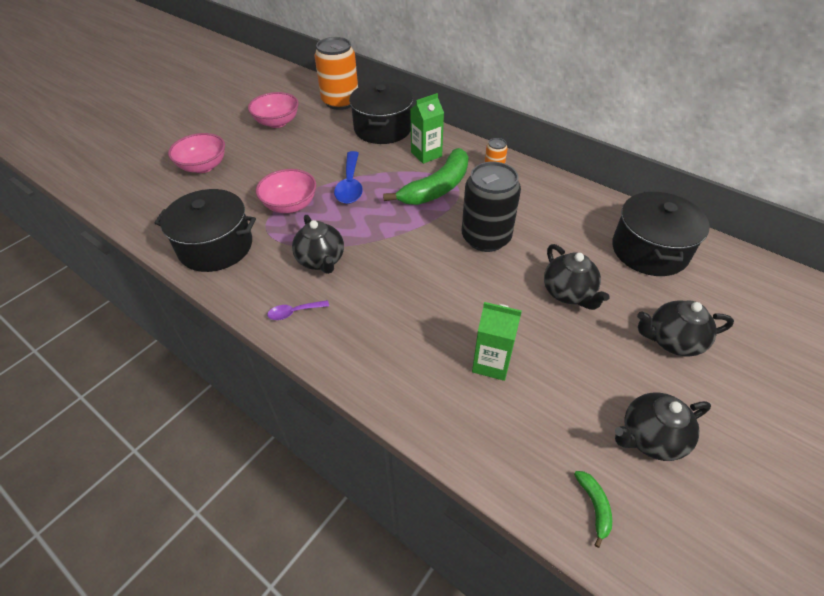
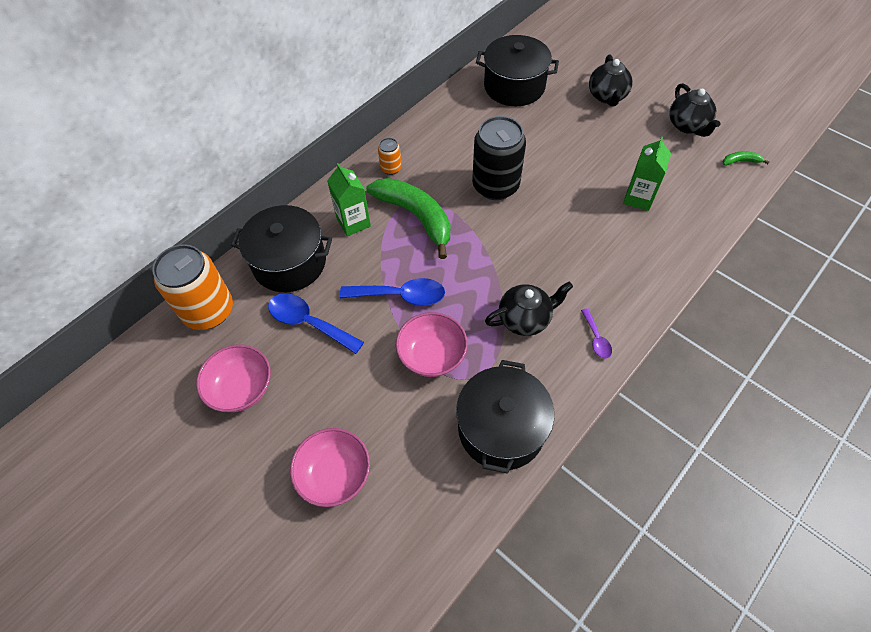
camera: 85 degrees left, 10 degrees up
black teapot [544,244,610,310] -> none
none -> blue spoon [268,293,364,354]

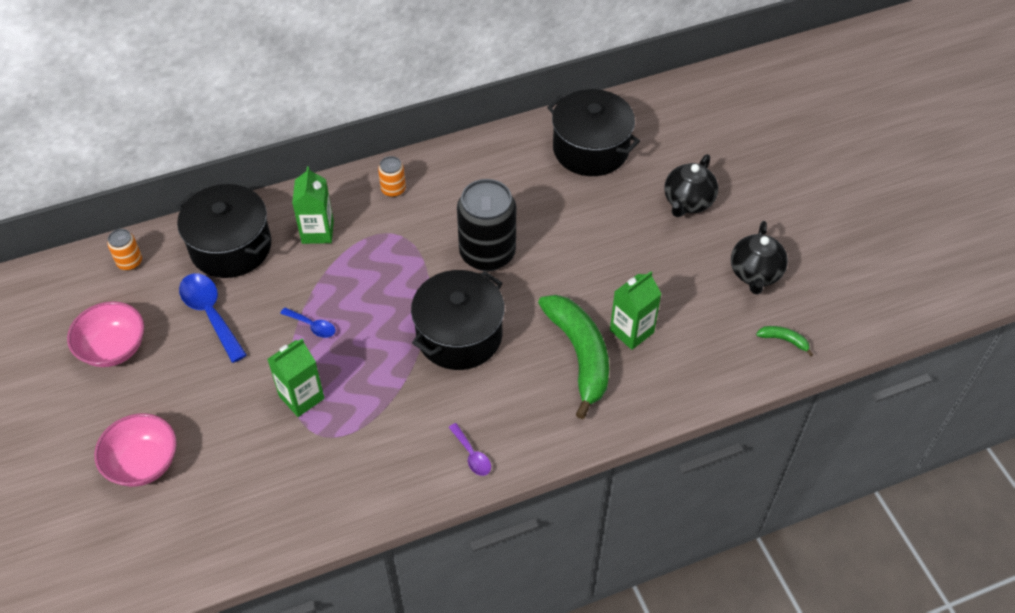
camera: 25 degrees right, 5 degrees down
orange can [152,244,233,330] -> orange can [107,229,142,271], size x0.46
blue spoon [340,278,445,306] -> blue spoon [280,307,335,338], size x0.54
green banana [366,178,450,259] -> green banana moved to [538,295,609,419]
pink bowl [396,312,468,377] -> green carton [267,339,325,417]
black pot [456,360,554,474] -> black pot moved to [411,270,505,370]
black teapot [485,282,573,336] -> none
purple spoon [581,308,612,359] -> purple spoon turned 45 degrees counterclockwise [449,423,491,476]

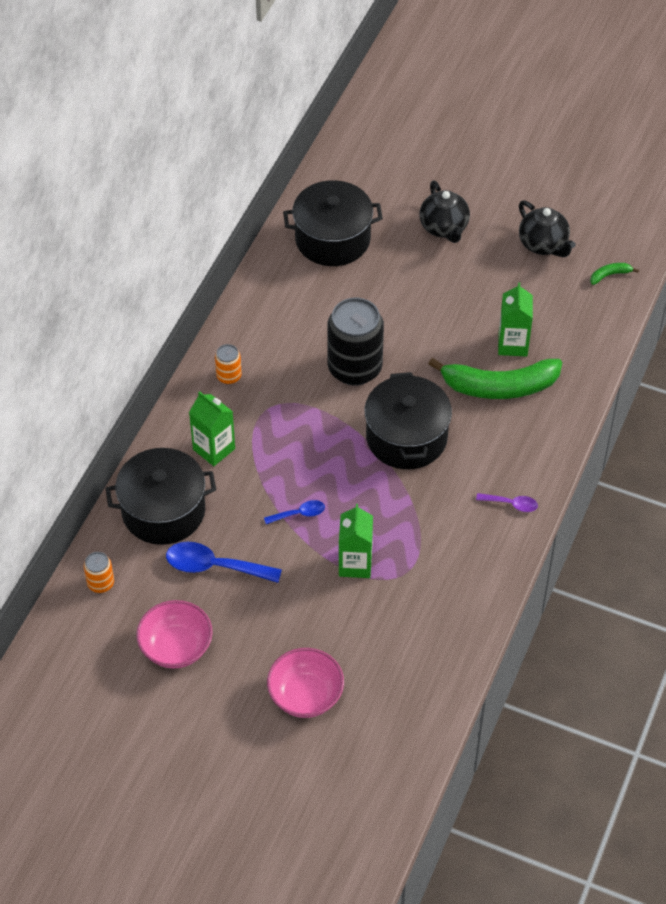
camera: 45 degrees left, 0 degrees up
green banana [538,295,609,419] -> green banana turned 150 degrees clockwise [429,358,562,399]

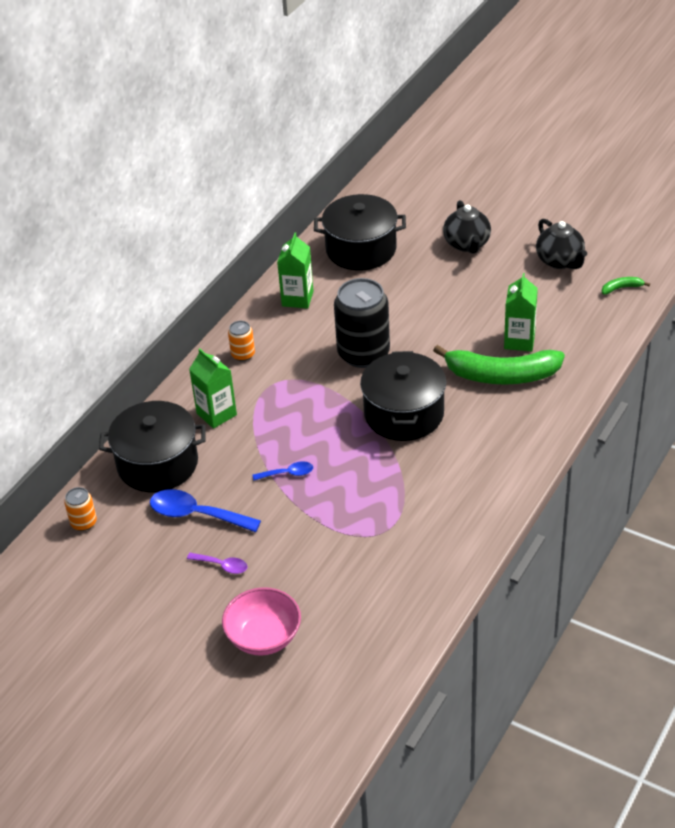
camera: 10 degrees right, 10 degrees down
pink bowl [136,600,213,668] -> none
green carton [339,504,373,578] -> green carton moved to [277,232,314,309]
purple spoon [476,493,538,512] -> purple spoon moved to [187,553,248,574]

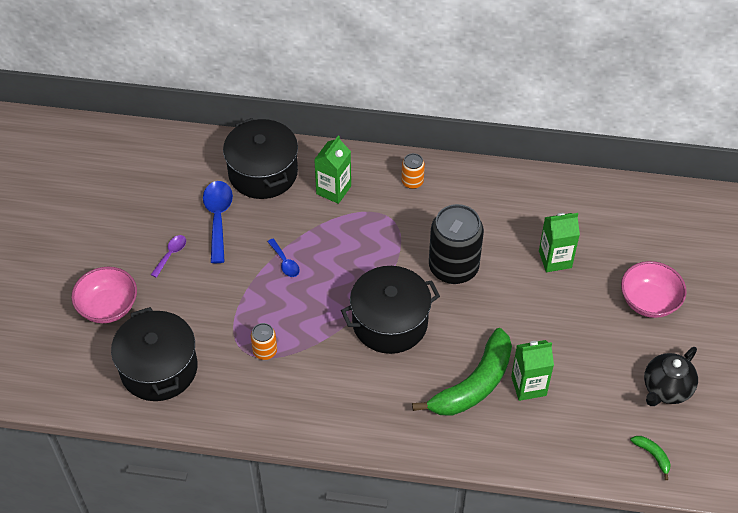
camera: 65 degrees right, 10 degrees up
orange can [64,487,97,531] -> orange can moved to [251,323,277,360]
purple spoon [187,553,248,574] -> purple spoon turned 150 degrees counterclockwise [151,235,186,278]
green carton [277,232,314,309] -> green carton moved to [539,213,580,272]
black pot [314,194,406,271] -> black pot moved to [111,307,197,401]
green banana [433,345,565,385] -> green banana turned 120 degrees counterclockwise [412,328,512,416]
black teapot [443,200,491,254] -> pink bowl [621,261,687,318]

